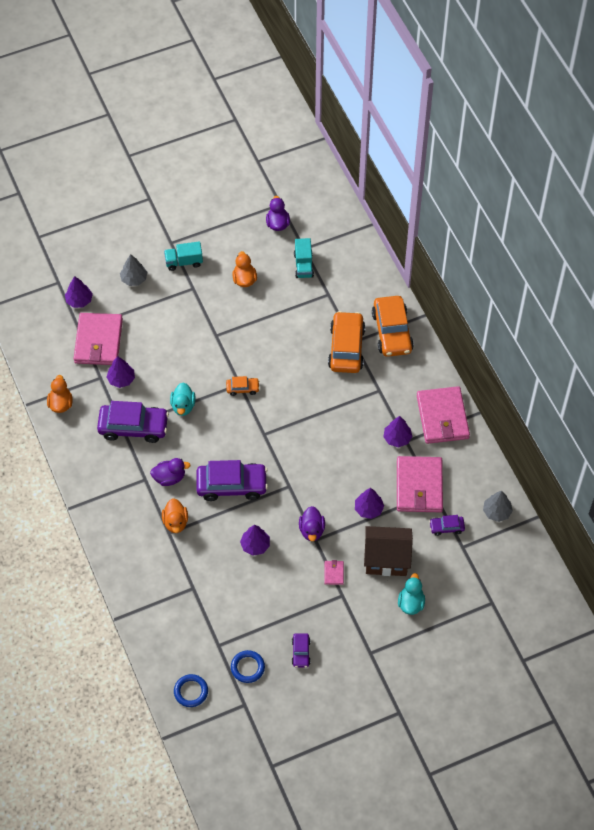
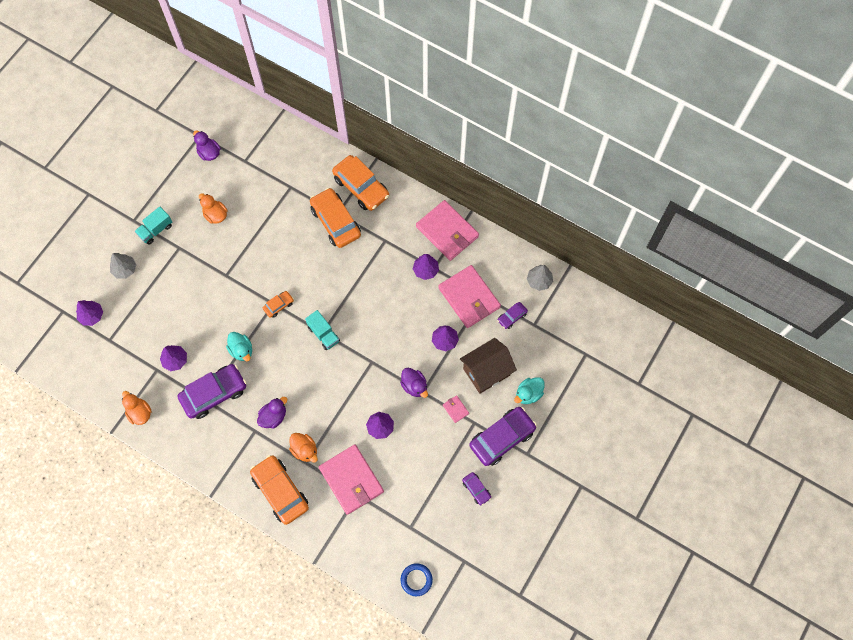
camera: 35 degrees left, 10 degrees up
pink wallet [73,313,123,365] -> pink wallet moved to [319,445,384,515]
purple car [196,460,268,501] -> purple car moved to [469,407,537,466]
blue ring [231,650,265,683] -> none
turquoise truck [294,238,314,278] -> turquoise truck moved to [305,310,340,350]
turquoise duck [398,573,425,615] -> turquoise duck turned 105 degrees counterclockwise [514,377,545,404]
none -> orange car [250,455,309,525]

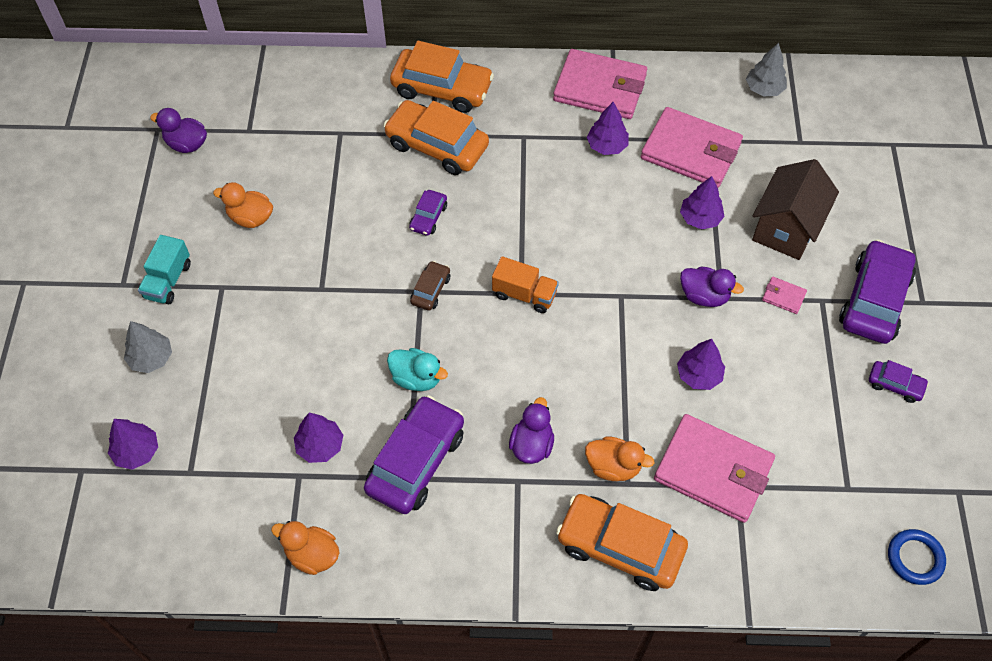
camera: 30 degrees left, 10 degrees down
orange car [263,291,294,318] -> brown car [410,261,450,311]
turquoise truck [305,310,340,350] -> orange truck [492,256,559,313]
purple car [497,302,528,329] -> purple car moved to [409,190,447,236]
turquoise duck [514,377,545,404] -> none

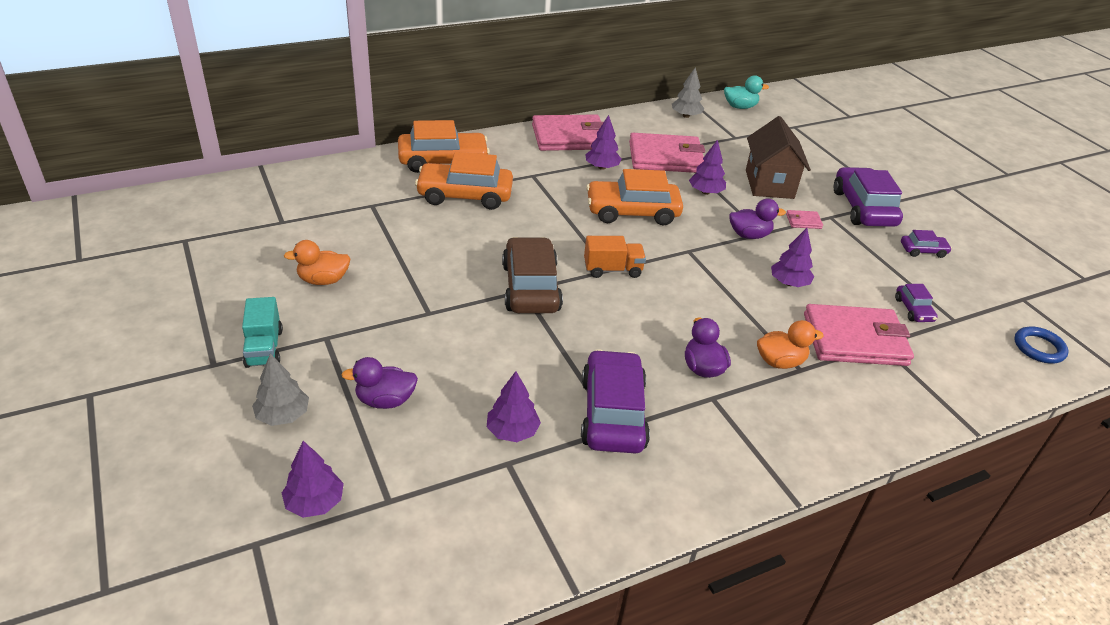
camera: 30 degrees left, 20 degrees down
purple duck [150,108,207,153] -> purple duck moved to [341,357,418,409]
orange duck [271,521,340,575] -> none
turquoise duck [387,348,448,391] -> turquoise duck moved to [724,75,769,109]
purple car [409,190,447,236] -> purple car moved to [895,284,938,322]
brown car [410,261,450,311] -> brown car [502,237,563,313], size x2.07
orange car [556,494,688,591] -> orange car moved to [586,169,683,225]

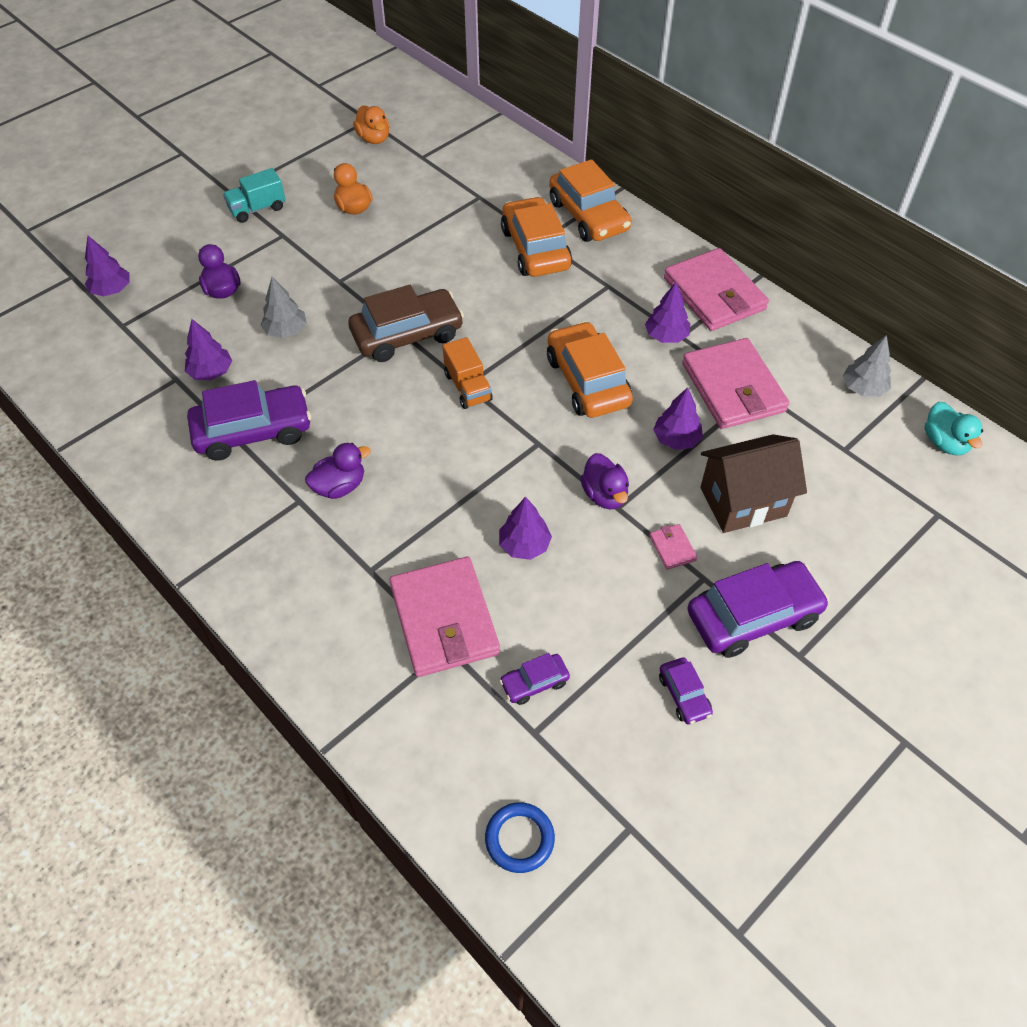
camera: 75 degrees right, 15 degrees up
grey tree [252,354,309,426] -> grey tree moved to [260,277,306,338]
orange duck [757,320,824,369] -> orange duck moved to [353,105,389,144]

